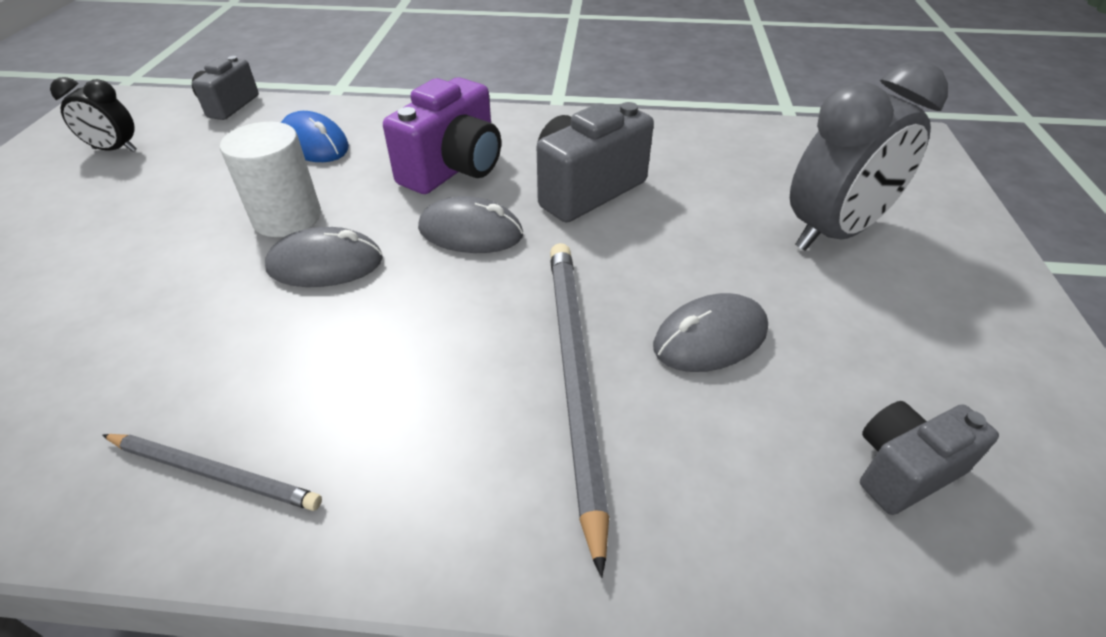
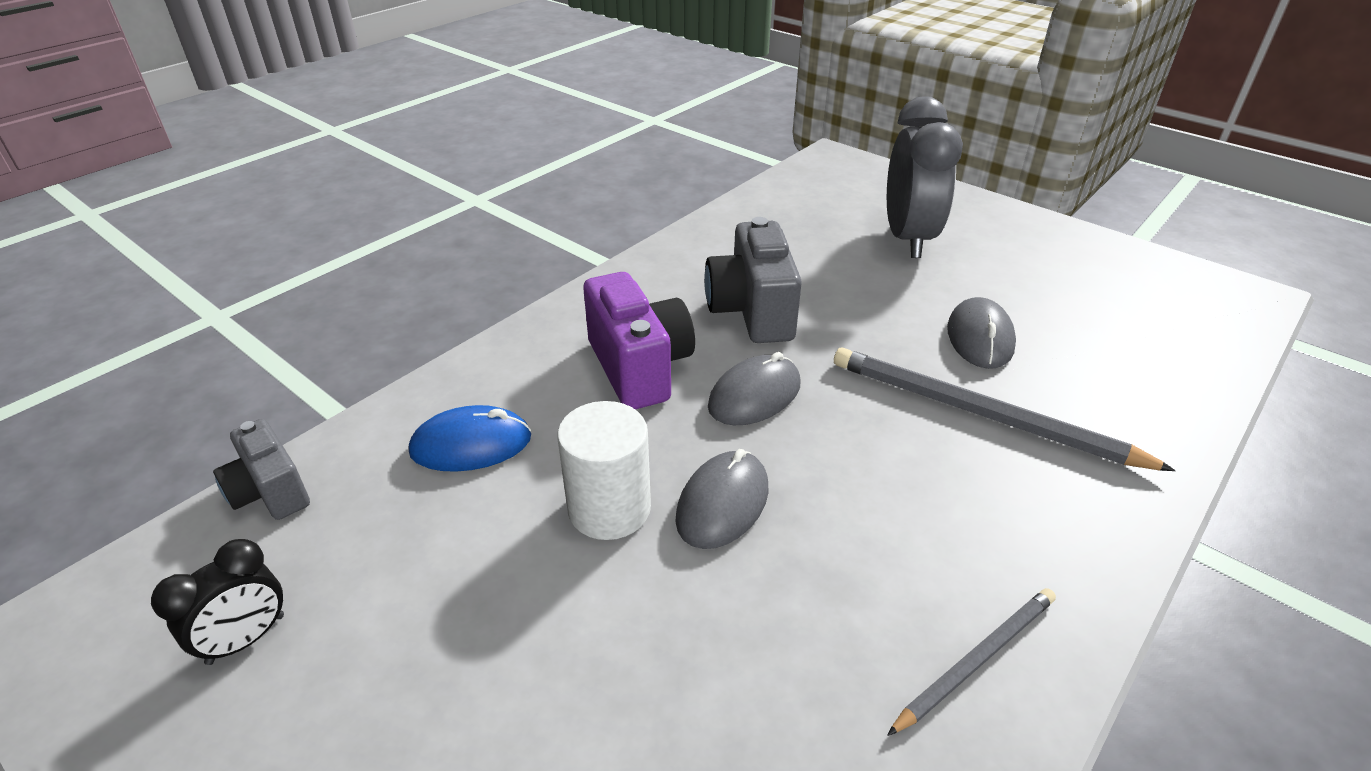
camera: 55 degrees left, 5 degrees down
grey camera [860,401,999,515] -> none

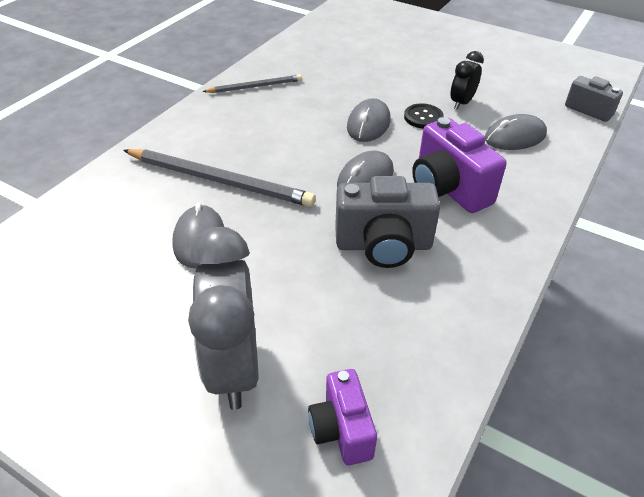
camera: 170 degrees right, 5 degrees up
black clock [151,539,284,665] -> black clock moved to [451,51,484,110]
blue mouse [409,405,531,472] -> grey mouse [485,114,547,150]
white cylinder [557,401,651,540] -> black button [404,103,444,129]
grey camera [704,217,802,343] -> grey camera turned 105 degrees clockwise [335,176,440,268]
grey pencil [887,588,1056,736] -> grey pencil turned 150 degrees counterclockwise [202,74,302,93]
none -> purple camera [308,369,377,465]

